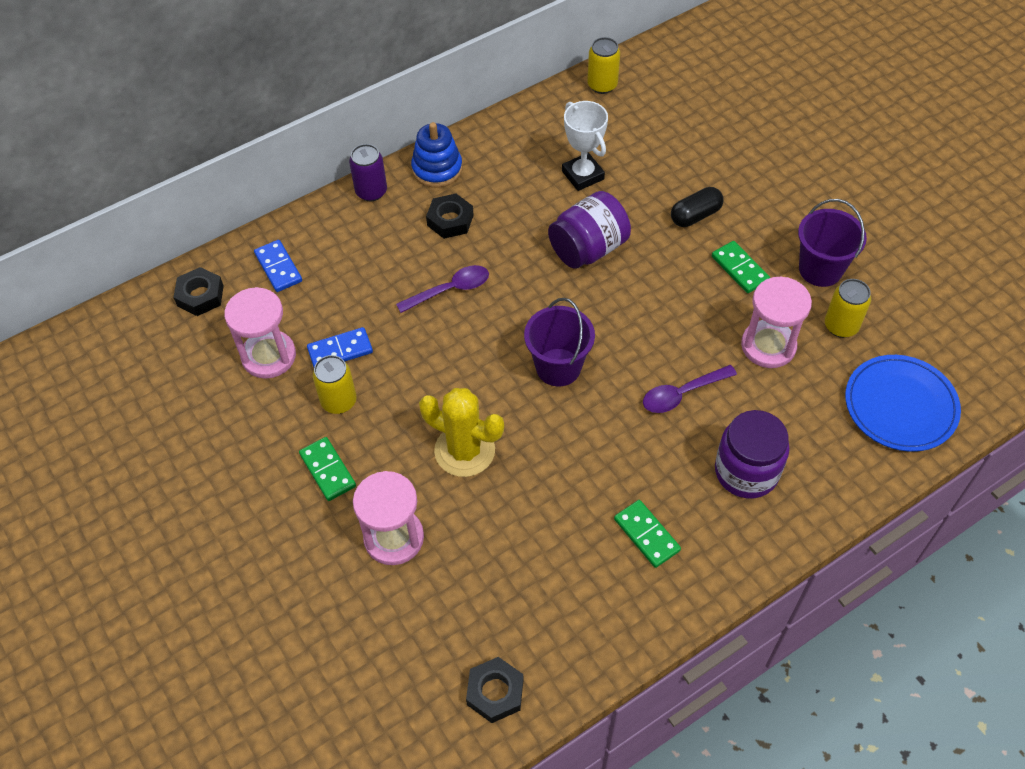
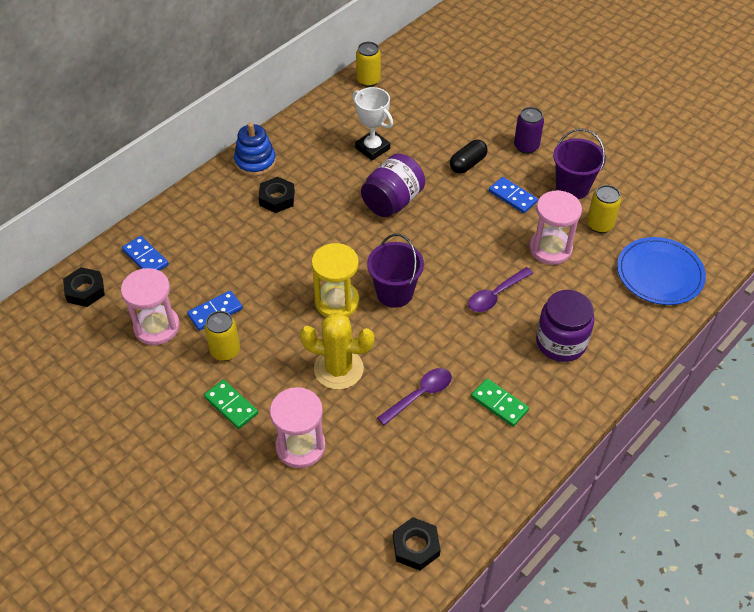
camera: 15 degrees left, 5 degrees down
purple can [349,144,387,201] -> purple can moved to [514,107,544,154]
purple spoon [396,265,489,313] -> purple spoon moved to [377,368,452,426]
green domino [712,241,770,293] -> blue domino [489,177,538,213]
none -> yellow hourglass [312,243,359,317]

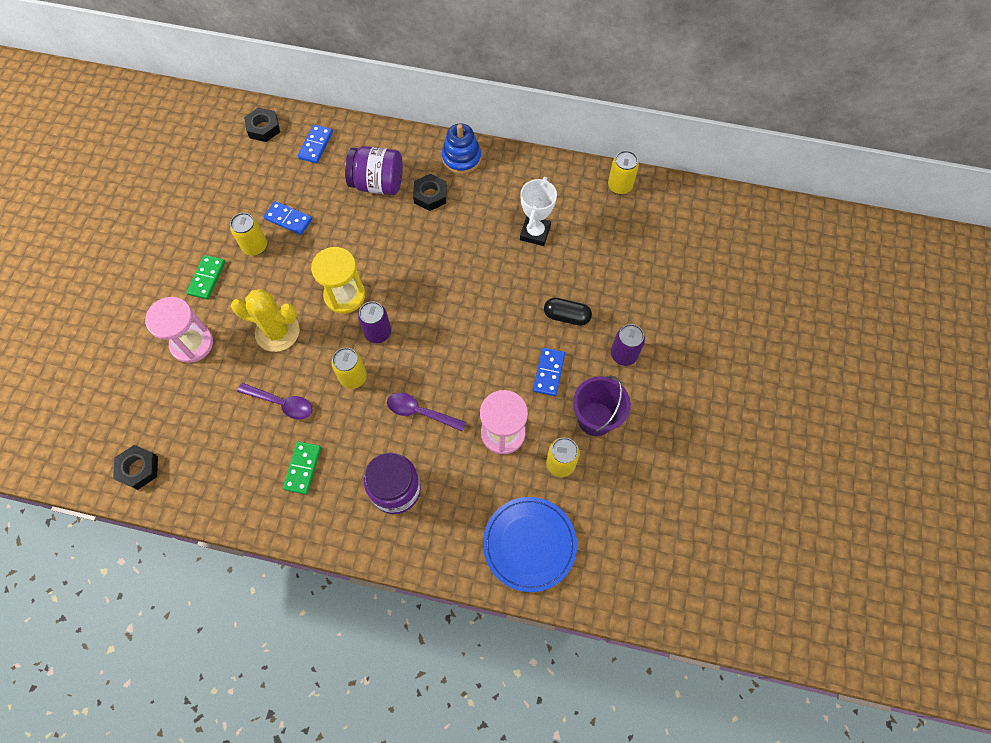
camera: 60 degrees right, 15 degrees up
pink hourglass [121,268,180,345] -> none
yellow cactus [300,312,374,390] -> yellow cactus turned 60 degrees counterclockwise [231,289,300,352]
purple jar [361,153,425,217] -> purple jar moved to [345,146,403,195]
purple bucket [367,234,424,308] -> purple can [358,301,391,343]
none -> yellow can [332,348,367,389]

